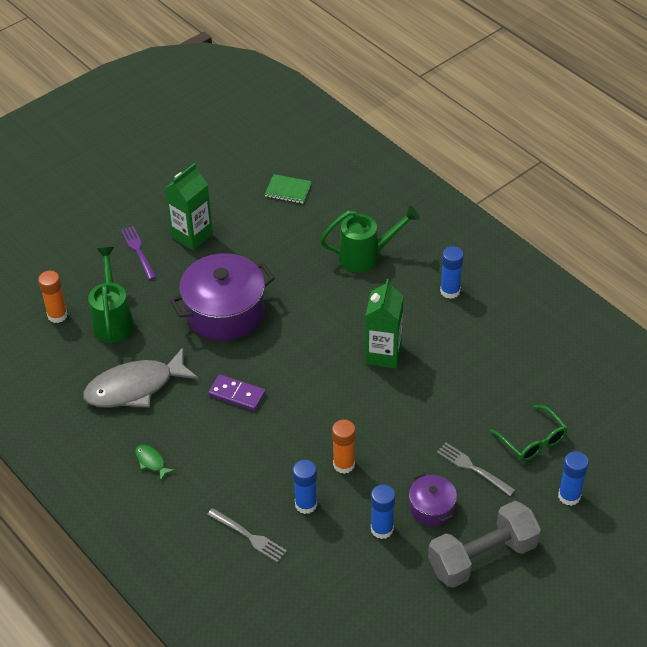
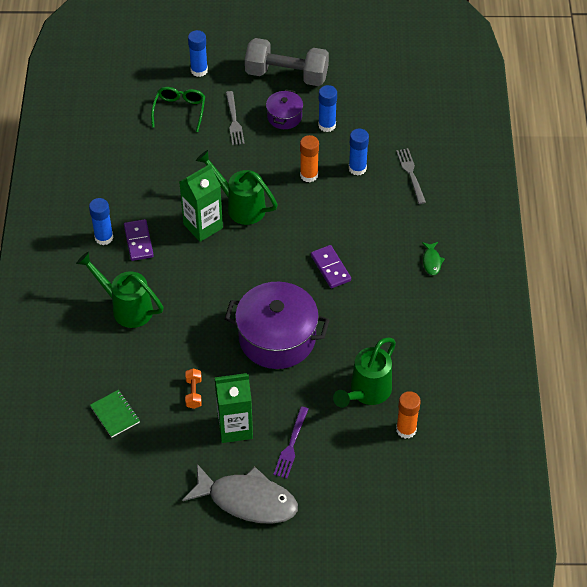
camera: 140 degrees left, 5 degrees up
grey fish [83,347,198,408] -> grey fish moved to [182,464,298,524]
none -> purple domino [124,219,154,261]
none -> orange dumbbell [185,369,202,409]
none -> green watering can [196,150,278,225]

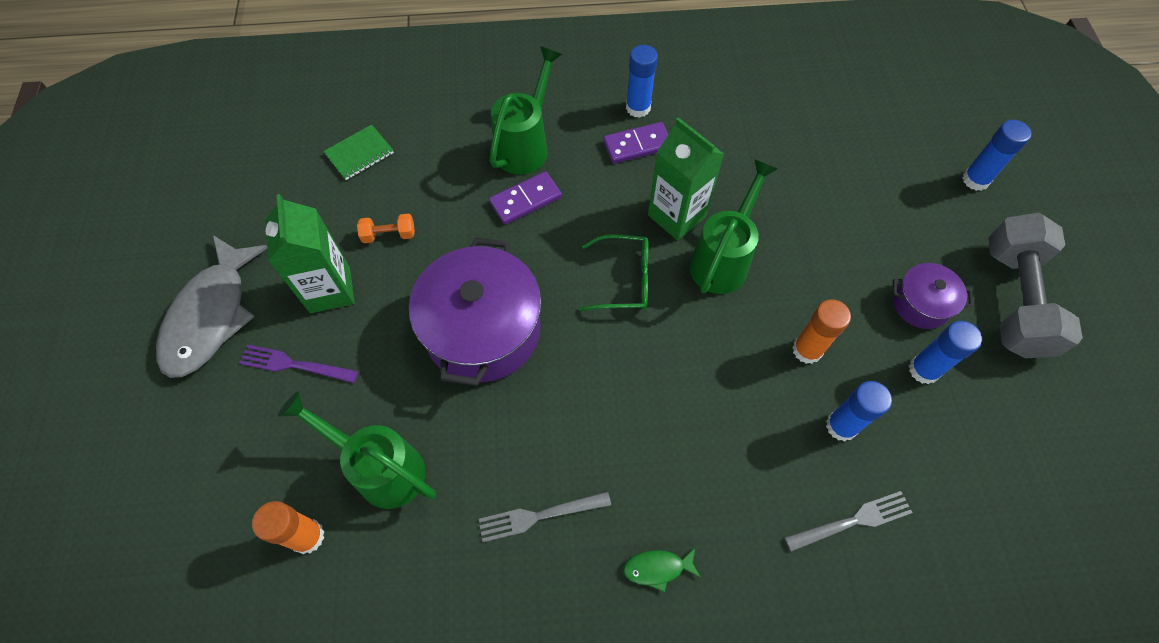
camera: 85 degrees right, 10 degrees up
green glasses [151,87,205,132] -> green glasses moved to [579,234,649,311]
grey fork [226,91,245,145] -> grey fork moved to [479,492,611,542]
purple domino [311,245,351,288] -> purple domino moved to [489,171,562,225]

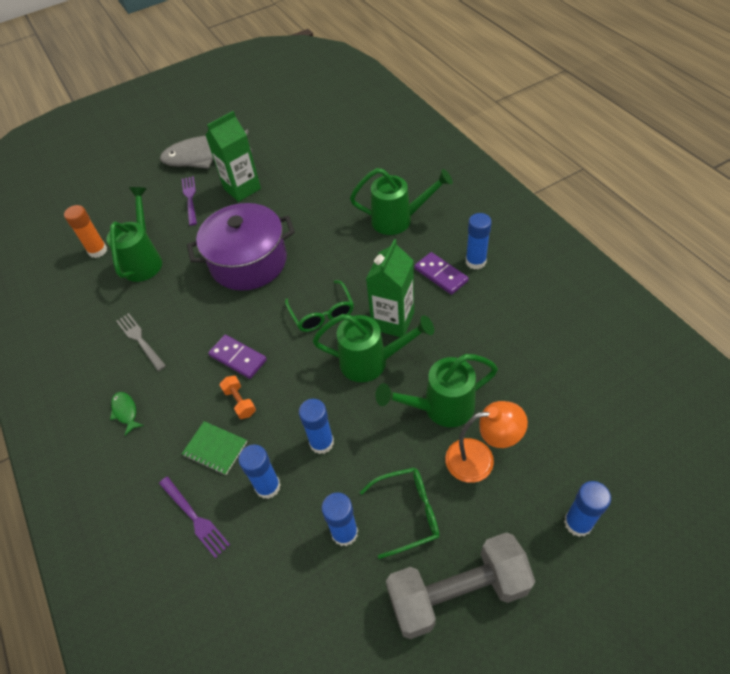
camera: 70 degrees right, 10 degrees down
green notebook [323,124,394,180] -> green notebook moved to [182,421,247,475]
orange dumbbell [357,214,415,243] -> orange dumbbell moved to [220,376,256,419]
purple domino [489,171,562,225] -> purple domino moved to [208,335,267,379]
grey fork [785,491,912,552] -> purple fork [159,476,230,558]
orange glue stick [792,299,851,364] -> blue glue stick [299,399,334,454]
purple pot [893,263,973,329] -> green glasses [360,468,439,559]
none -> green watering can [375,354,498,427]
none -> orange lamp [445,401,528,483]

